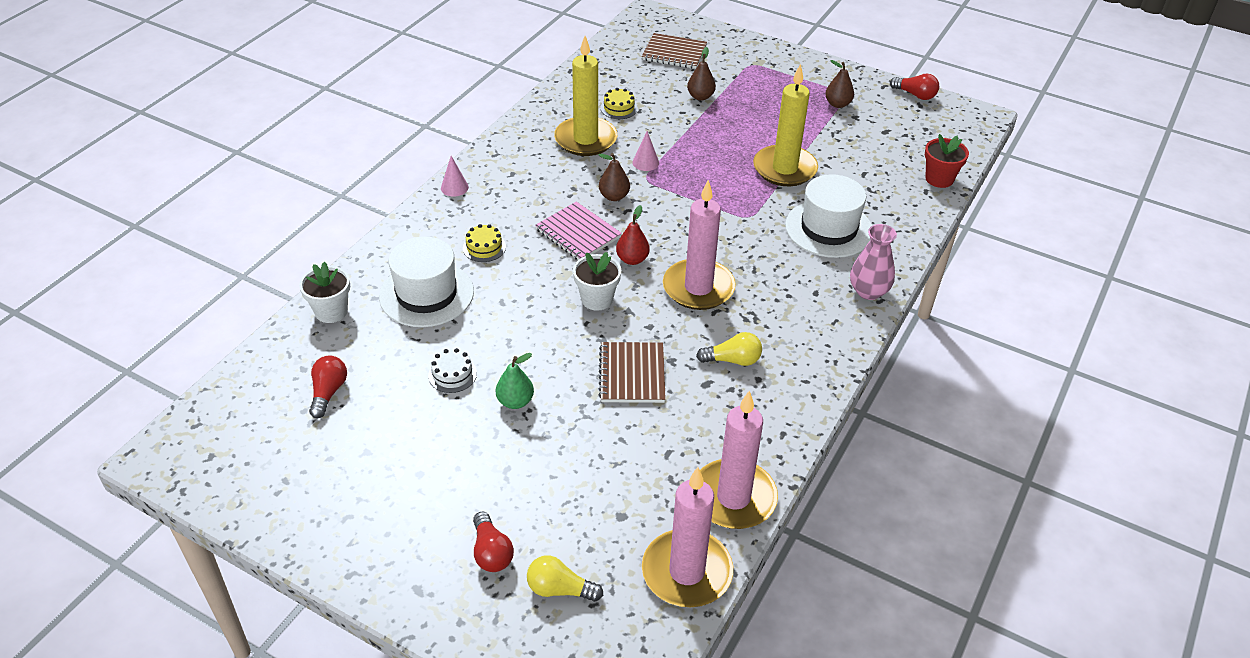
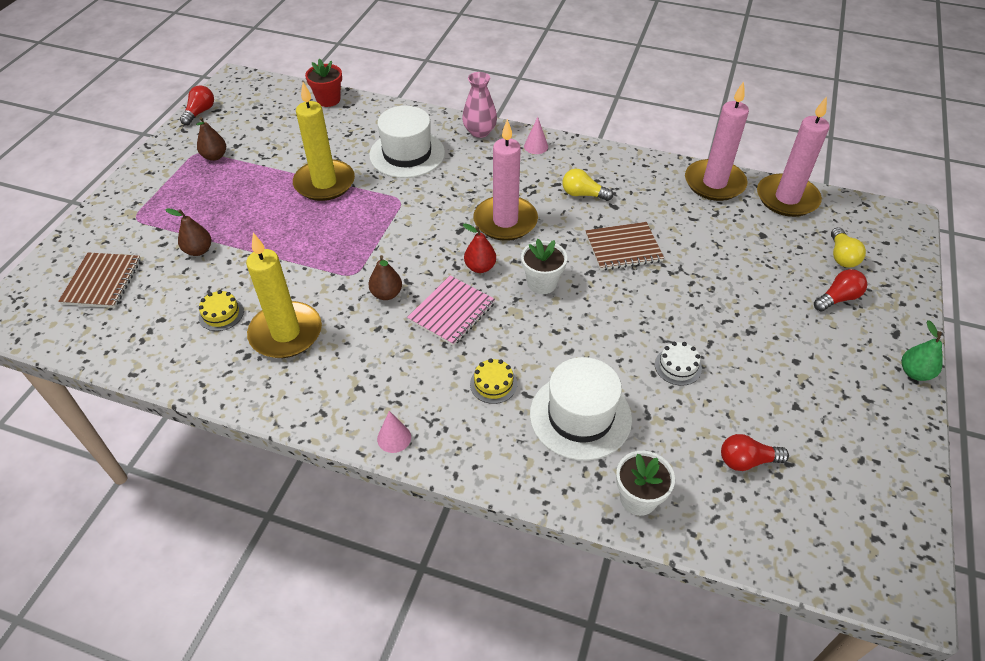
camera: 100 degrees left, 5 degrees up
green pear [496,353,534,409] -> green pear moved to [902,320,943,381]
pink cone [632,131,659,171] -> pink cone moved to [524,117,548,154]
yellow light bulb [696,332,762,366] -> yellow light bulb turned 60 degrees counterclockwise [562,169,613,201]

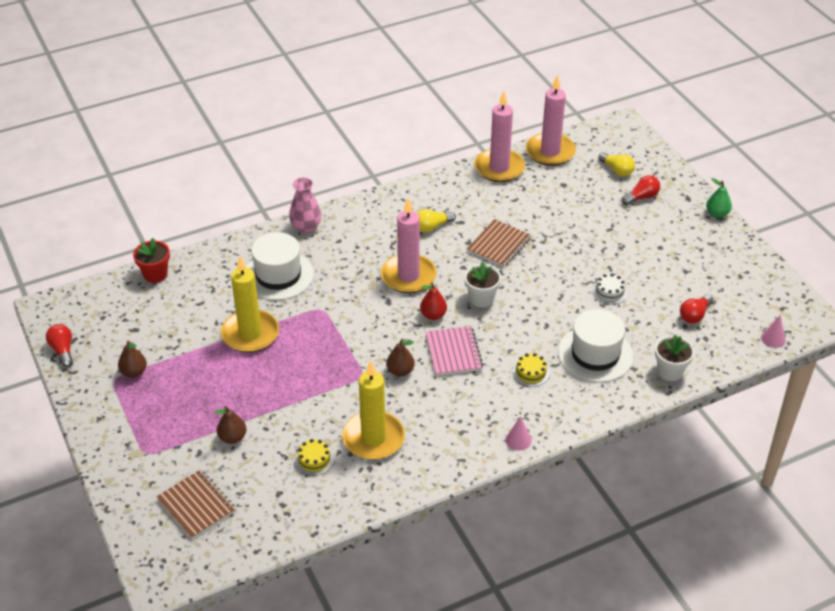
camera: 45 degrees left, 5 degrees down
pink cone [524,117,548,154] -> pink cone moved to [761,315,786,348]
red light bulb [814,269,867,311] -> red light bulb turned 45 degrees clockwise [622,175,660,205]

